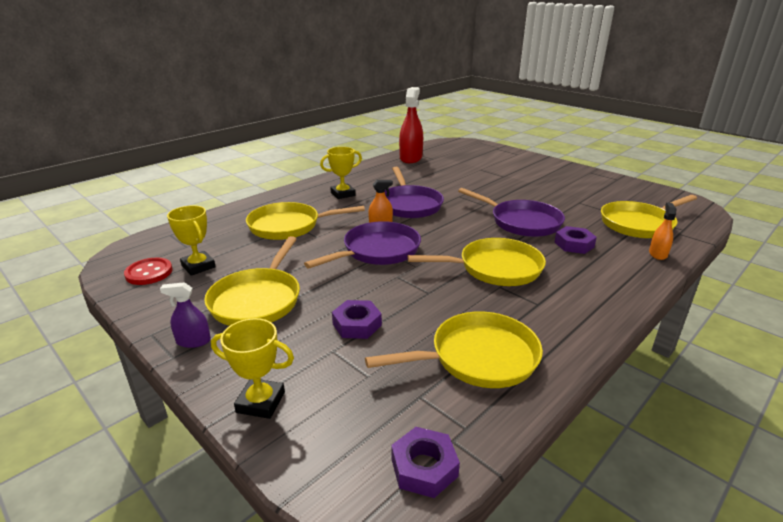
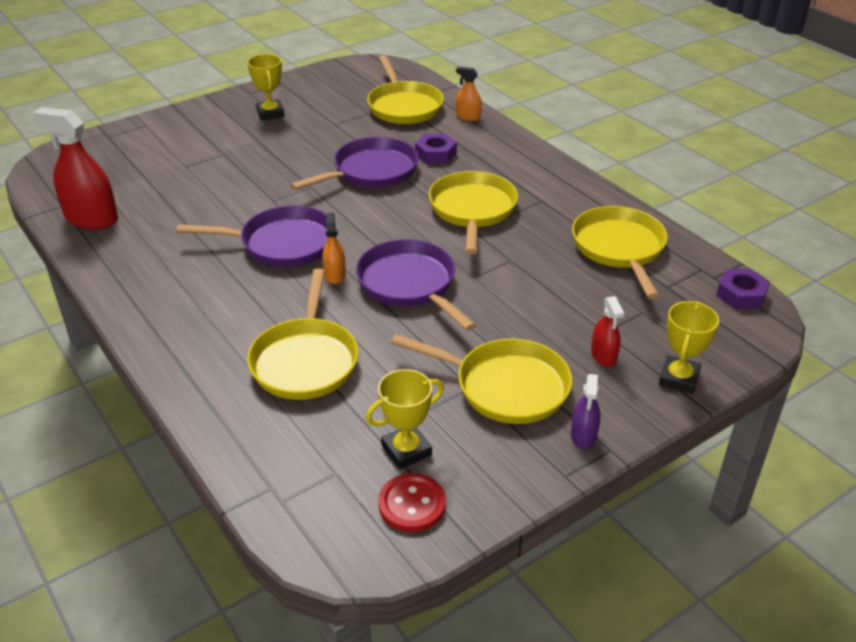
camera: 80 degrees left, 10 degrees up
yellow trophy [320,147,362,199] -> yellow trophy moved to [247,54,285,120]
purple nut [332,300,382,339] -> none
none -> red spray bottle [591,296,624,367]

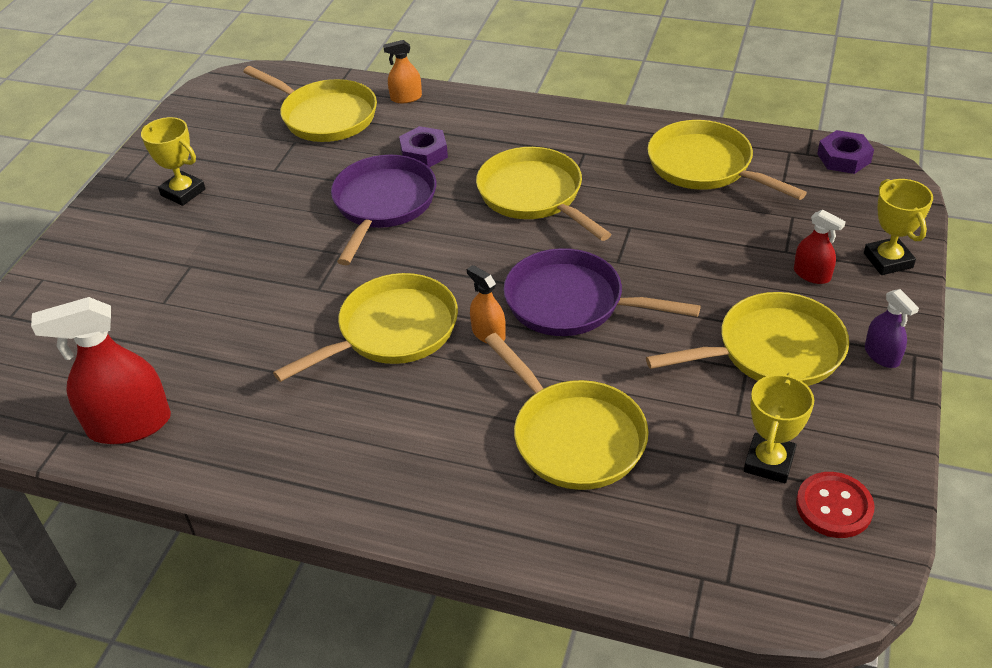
camera: 35 degrees left, 5 degrees up
purple pan [176,205,336,267] -> yellow pan [273,273,458,382]

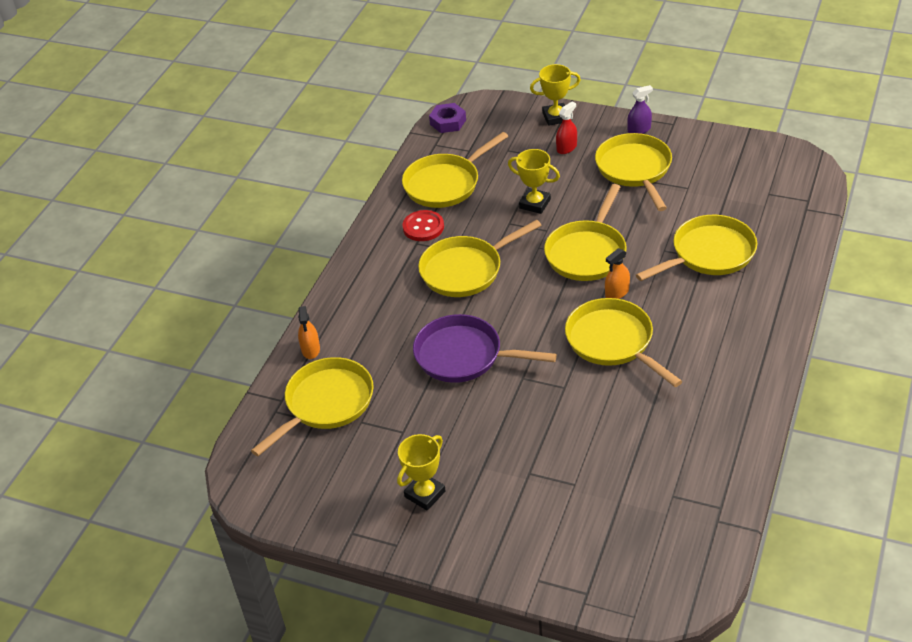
camera: 85 degrees left, 0 degrees up
red spray bottle [31,297,171,444] -> none
purple nut [399,126,448,167] -> none
purple pan [503,248,701,336] -> yellow pan [544,184,627,281]
yellow trophy [744,372,814,483] -> yellow trophy moved to [508,149,560,214]
red button [796,472,874,538] -> red button moved to [402,210,444,241]

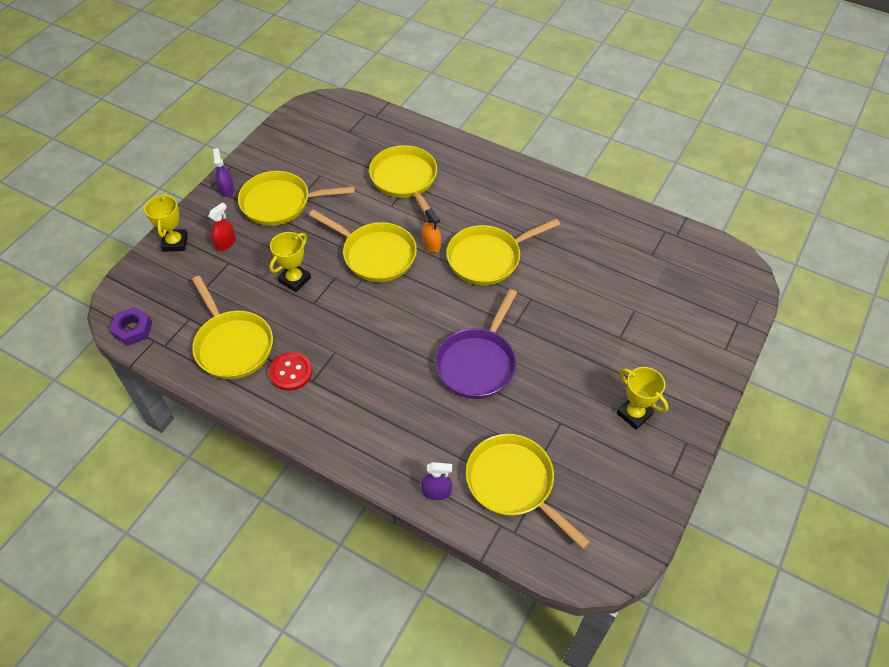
camera: 85 degrees left, 10 degrees up
orange spray bottle [298,306,320,359] -> purple spray bottle [421,462,452,500]
yellow pan [418,220,542,297] -> none
red spray bottle [556,102,577,154] -> red spray bottle turned 75 degrees clockwise [209,202,236,251]

